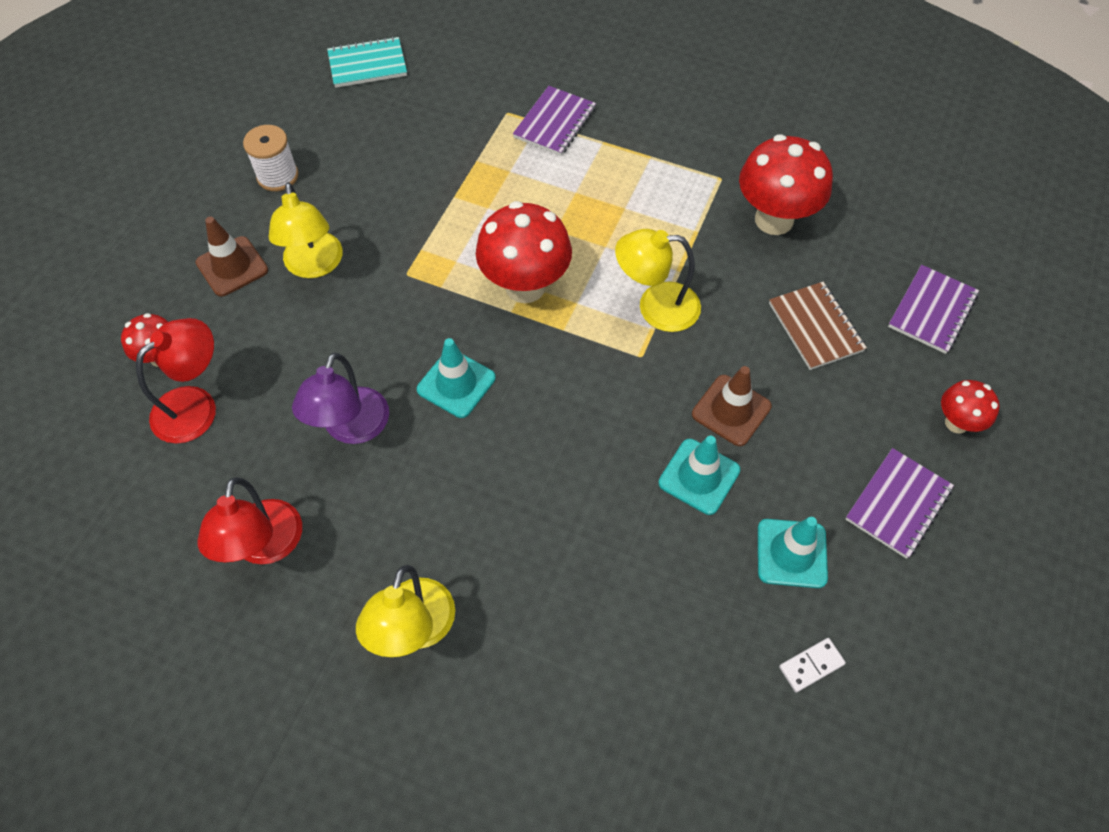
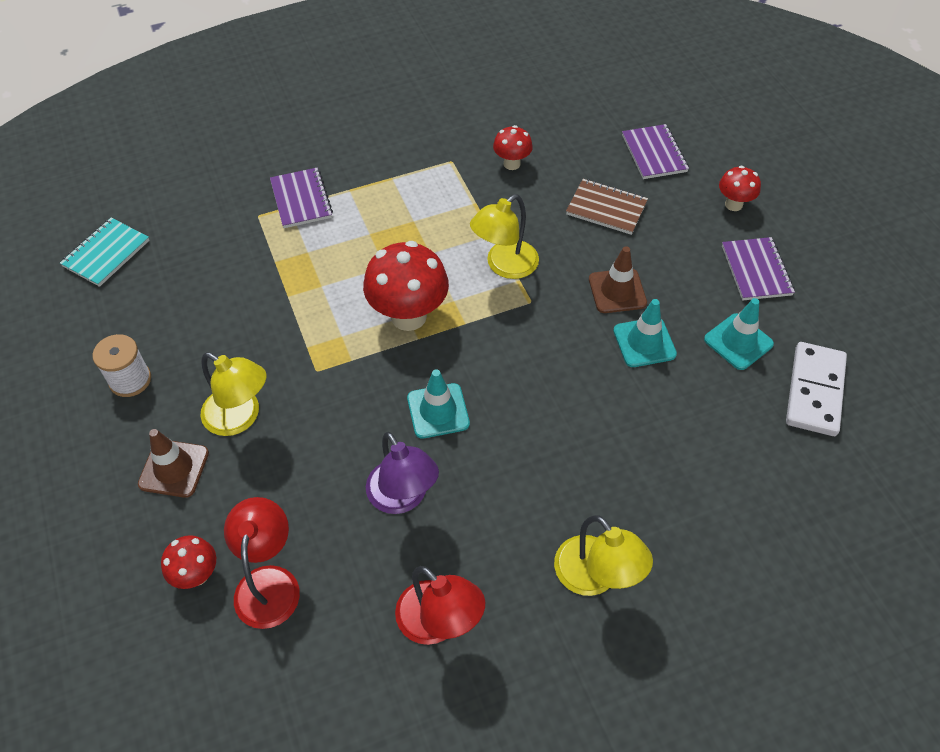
camera: 45 degrees left, 5 degrees down
red mushroom [739,134,833,235] -> red mushroom [493,125,533,170], size x0.54
white domino [779,638,846,692] -> white domino [786,342,847,436], size x2.16

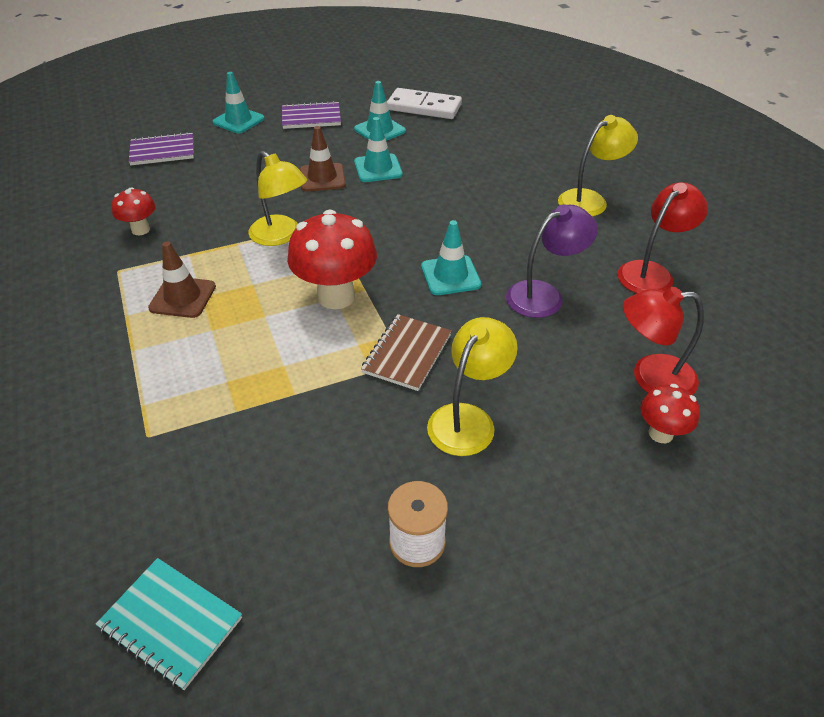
camera: 90 degrees left, 10 degrees down
brown traffic cone [138,429,209,498] -> brown traffic cone moved to [148,242,216,318]
purple notebook [270,168,333,228] -> none
brown notebook [566,179,648,235] -> brown notebook moved to [361,314,452,391]
red mushroom [719,166,761,211] -> turquoise traffic cone [213,72,265,133]

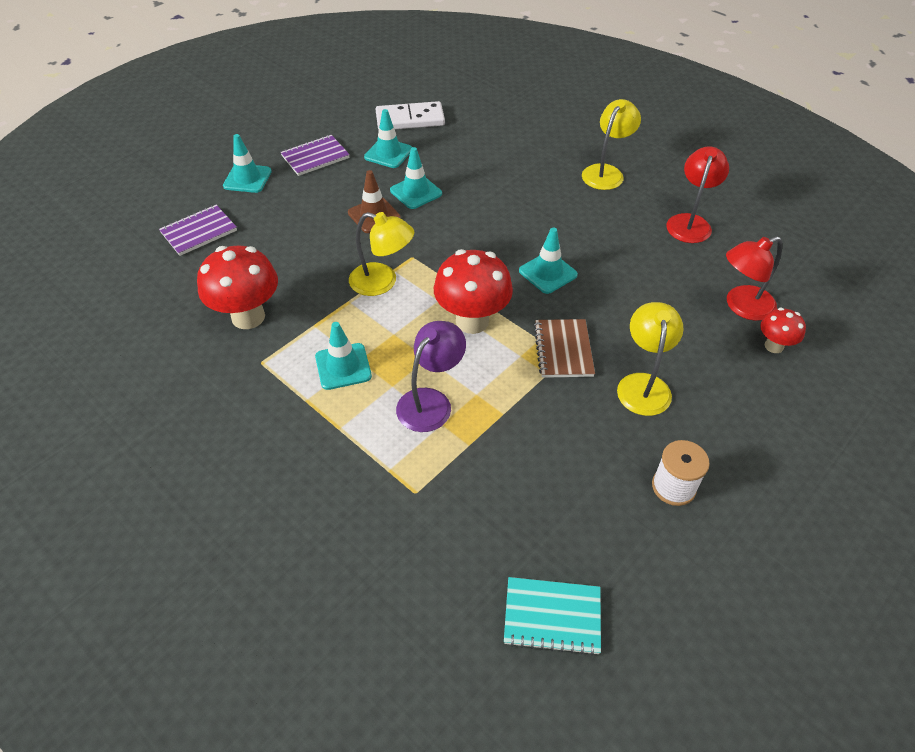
camera: 25 degrees left, 5 degrees up
red mushroom [112,187,156,235] -> red mushroom [197,246,278,329], size x1.87
brown traffic cone [148,242,216,318] -> turquoise traffic cone [315,322,372,390]
purple lamp [506,204,598,318] -> purple lamp moved to [396,321,466,432]

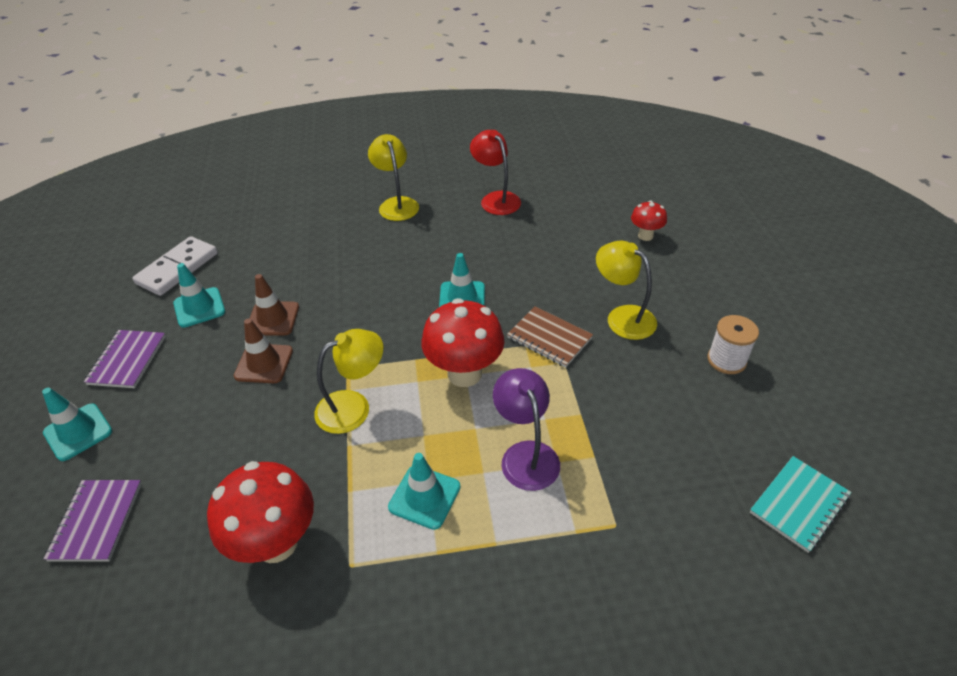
camera: 50 degrees left, 5 degrees down
turquoise traffic cone [390,147,442,209] -> brown traffic cone [249,274,299,336]
red lamp [726,236,783,321] -> none

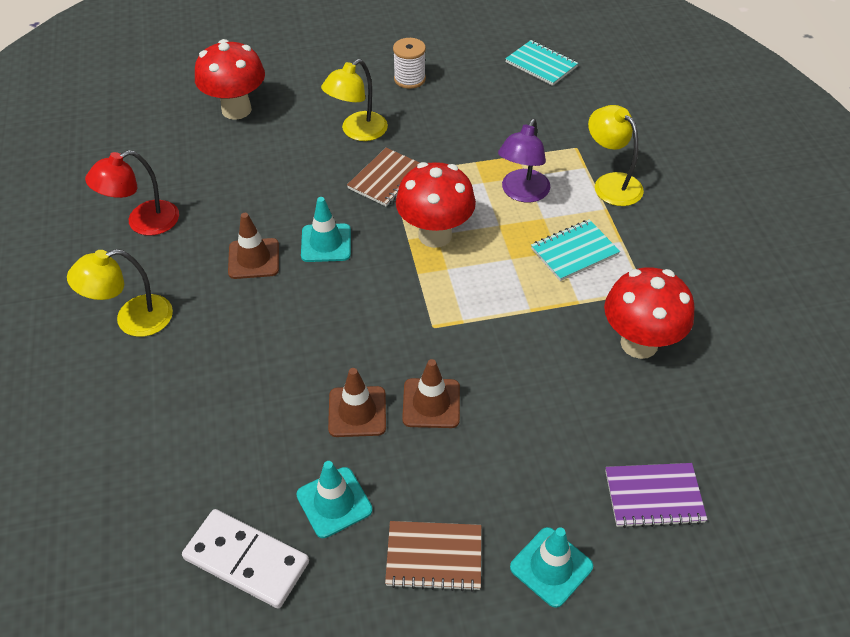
camera: 95 degrees left, 5 degrees up
purple notebook [84,330,166,388] -> brown notebook [385,521,481,592]
yellow lamp [314,329,383,434] -> yellow lamp moved to [588,105,644,206]
turquoise traffic cone [388,453,460,530] -> turquoise notebook [531,219,620,281]
purple lamp [493,368,560,491] -> purple lamp turned 45 degrees counterclockwise [498,119,550,202]
red mushroom [631,201,667,241] -> red mushroom [195,39,265,120], size x1.87
none -> brown traffic cone [228,213,279,279]

